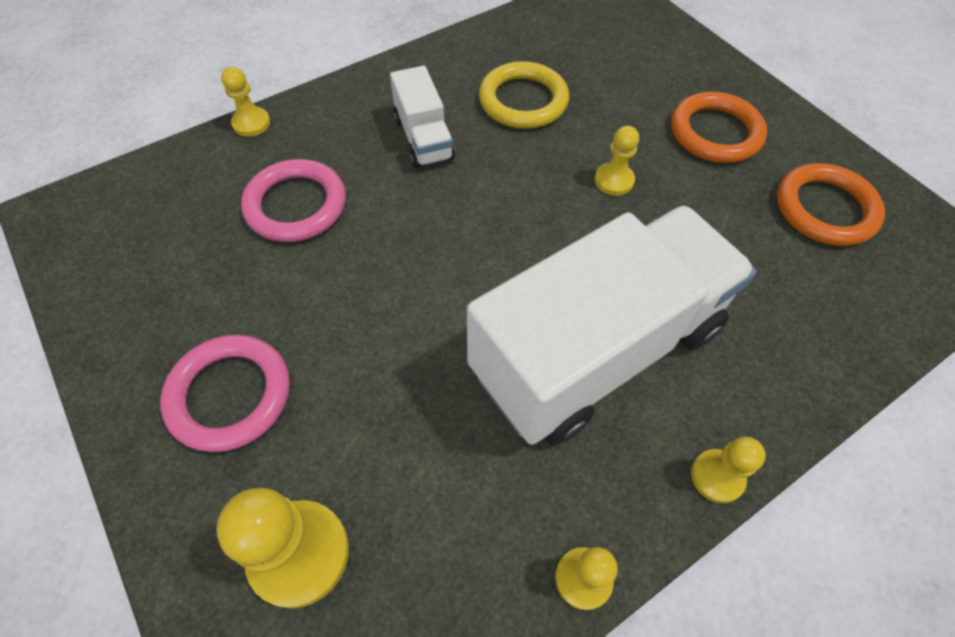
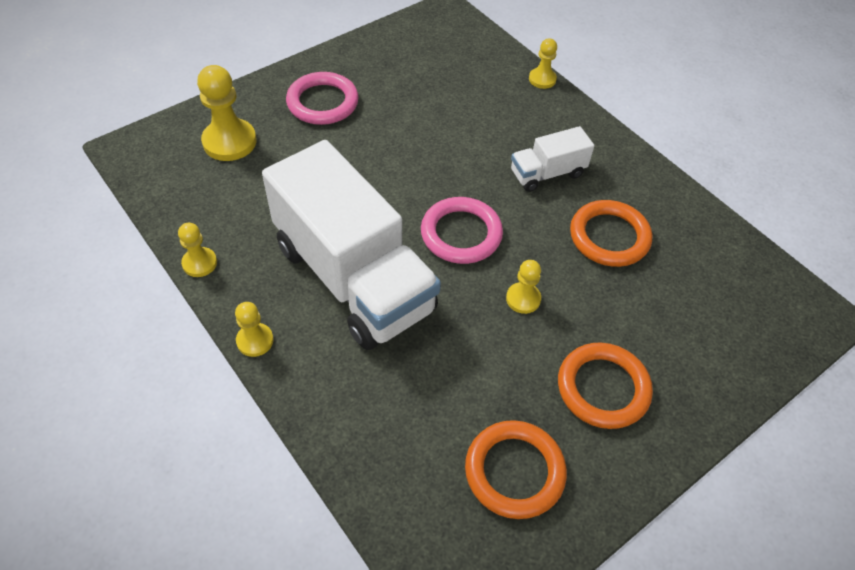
camera: 85 degrees right, 5 degrees down
pink ring [241,159,346,242] -> pink ring moved to [421,197,503,264]
yellow ring [479,61,569,129] -> orange ring [570,200,652,267]

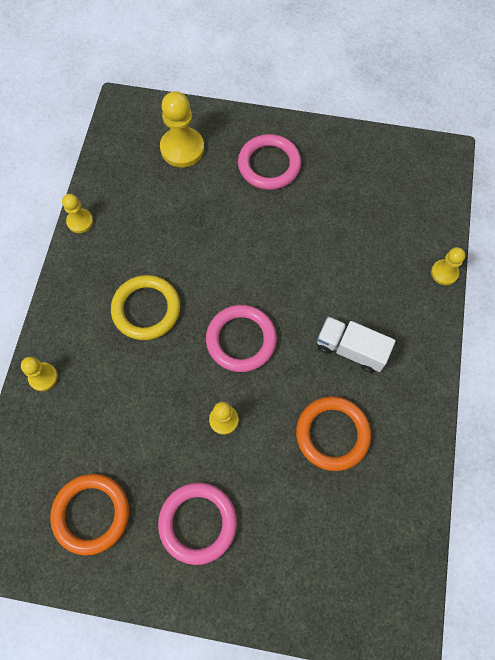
camera: 50 degrees right, 15 degrees up
yellow pawn [235,302,274,357] -> yellow pawn moved to [21,357,58,391]
white truck [262,140,441,350] -> yellow ring [111,275,180,340]
orange ring [558,342,653,429] -> pink ring [158,482,237,565]

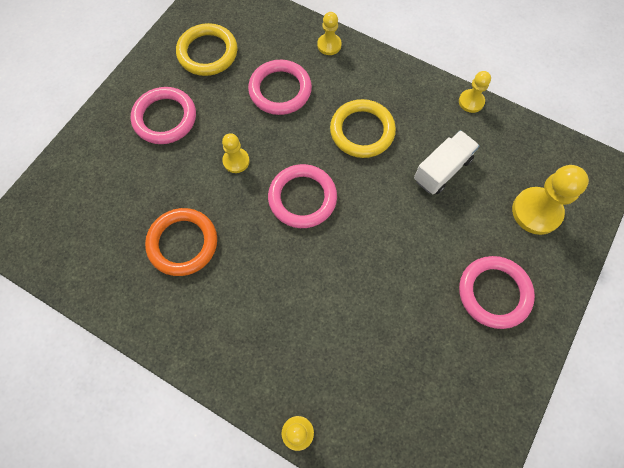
camera: 110 degrees right, 0 degrees up
orange ring [50,474,129,556] -> yellow ring [176,23,238,76]
white truck [317,316,396,373] -> white truck moved to [414,130,480,194]
none -> pink ring [248,60,312,115]

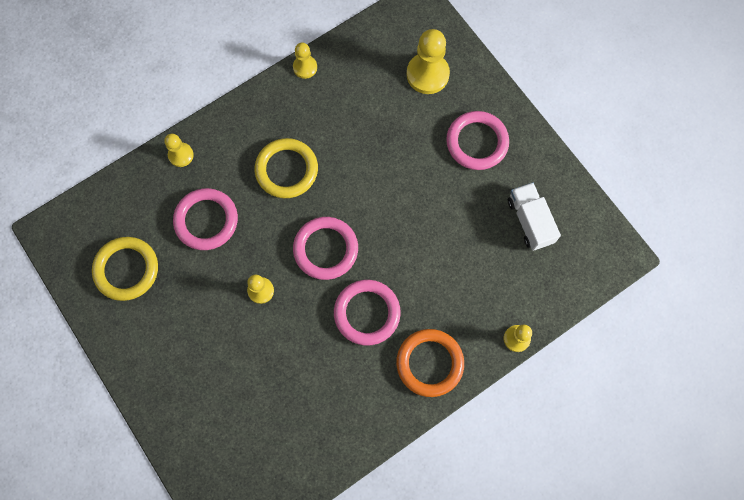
camera: 65 degrees left, 5 degrees up
pink ring [131,87,196,144] -> pink ring moved to [334,280,401,346]
orange ring [145,208,217,276] -> orange ring moved to [396,329,464,397]
white truck [414,130,480,194] -> white truck moved to [508,182,561,251]

